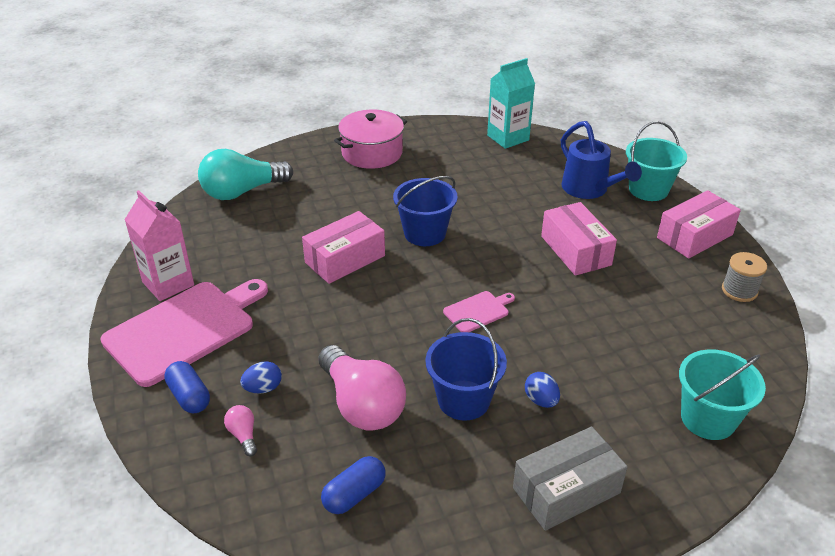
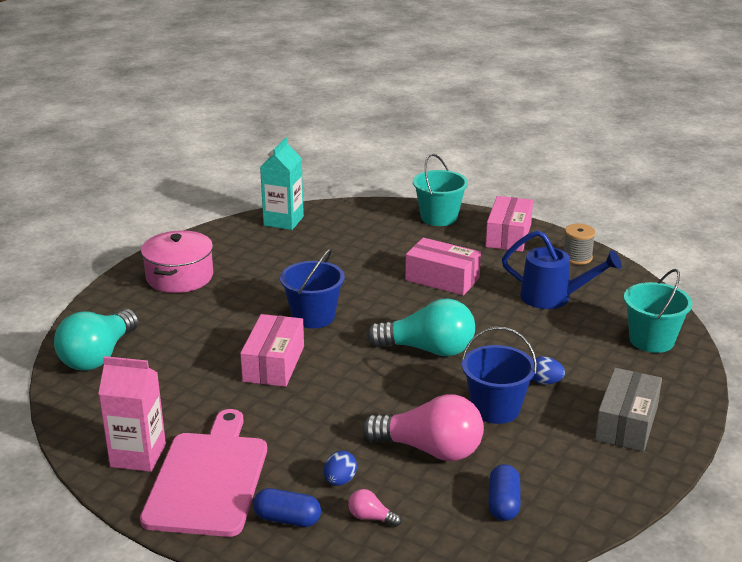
camera: 40 degrees left, 10 degrees down
pink cutting board [443,291,515,332] -> turquoise light bulb [367,298,475,356]
blue watering can [561,121,642,199] -> blue watering can moved to [502,230,622,309]

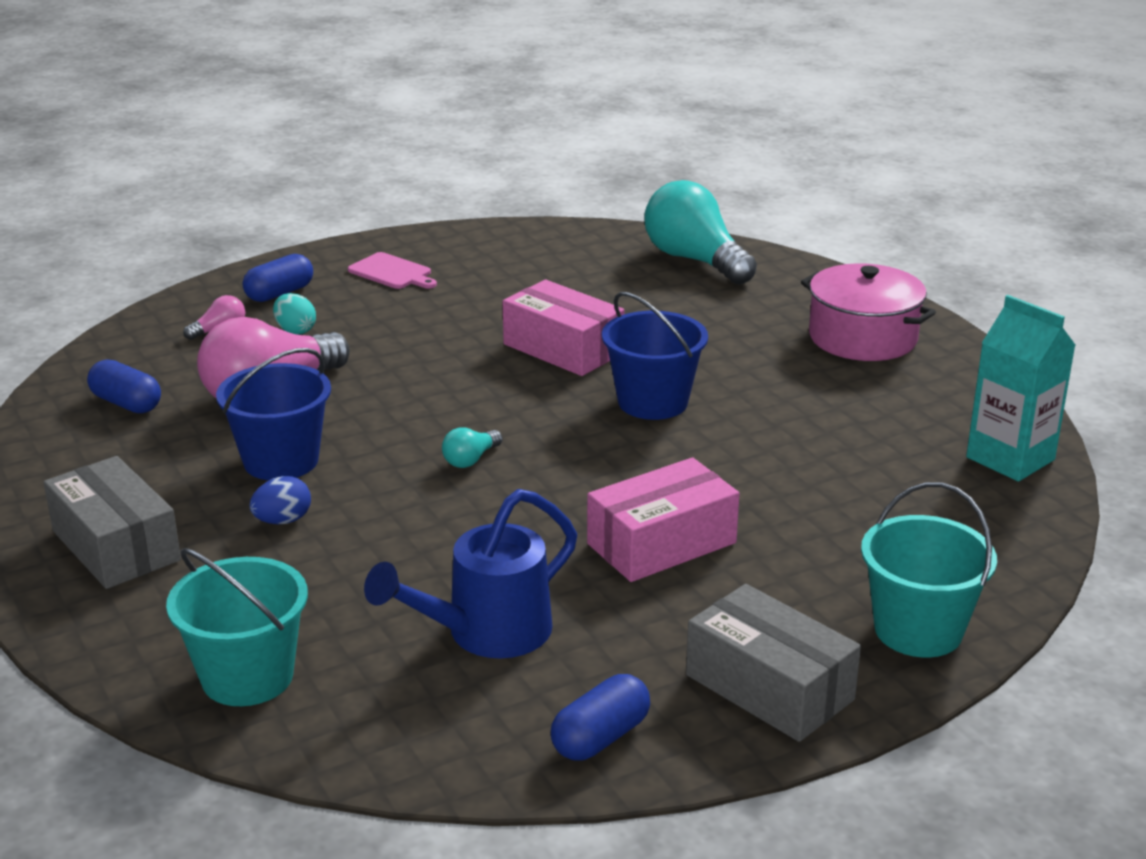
camera: 120 degrees right, 0 degrees up
pink carton [98,356,166,472] -> none
pink cutting board [140,409,267,537] -> pink cutting board [348,252,437,289], size x0.45
blue egg [324,451,357,486] -> turquoise egg [273,293,316,335]
turquoise light bulb [367,298,475,356] -> turquoise light bulb [442,427,503,468], size x0.42
pink box [486,196,533,252] -> grey box [686,584,861,742]
grey spool [564,224,596,265] -> blue capsule [551,674,650,761]

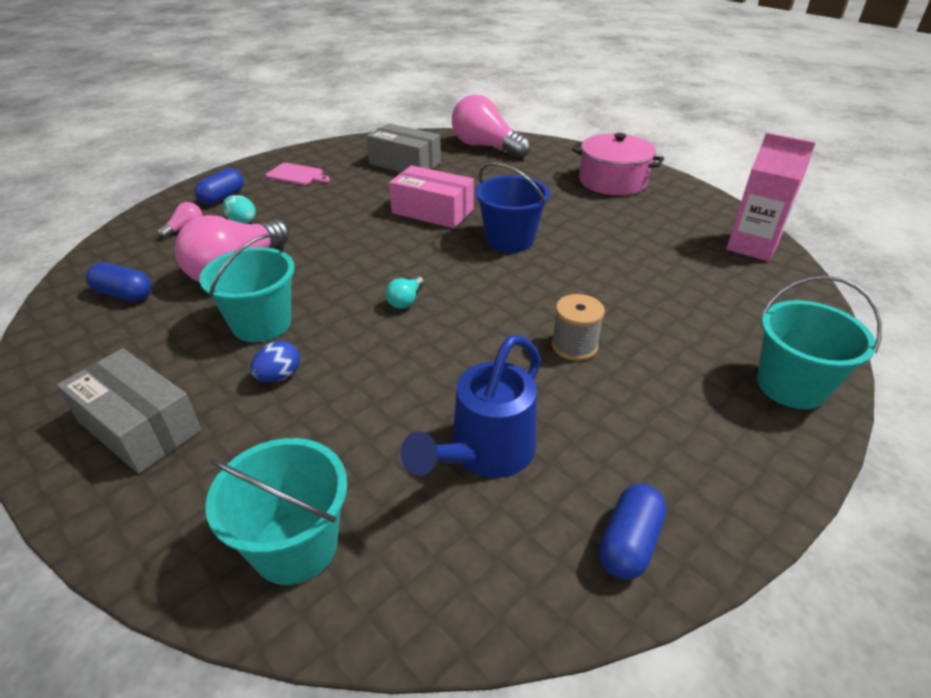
camera: 15 degrees left, 10 degrees up
blue bucket [216,348,331,480] -> turquoise bucket [199,233,295,342]
pink box [587,458,739,582] -> grey spool [552,294,605,361]
turquoise light bulb [644,180,757,285] -> pink light bulb [452,95,531,158]
grey box [686,584,861,742] -> grey box moved to [366,123,441,172]
turquoise carton [966,295,1076,482] -> pink carton [726,132,816,261]

